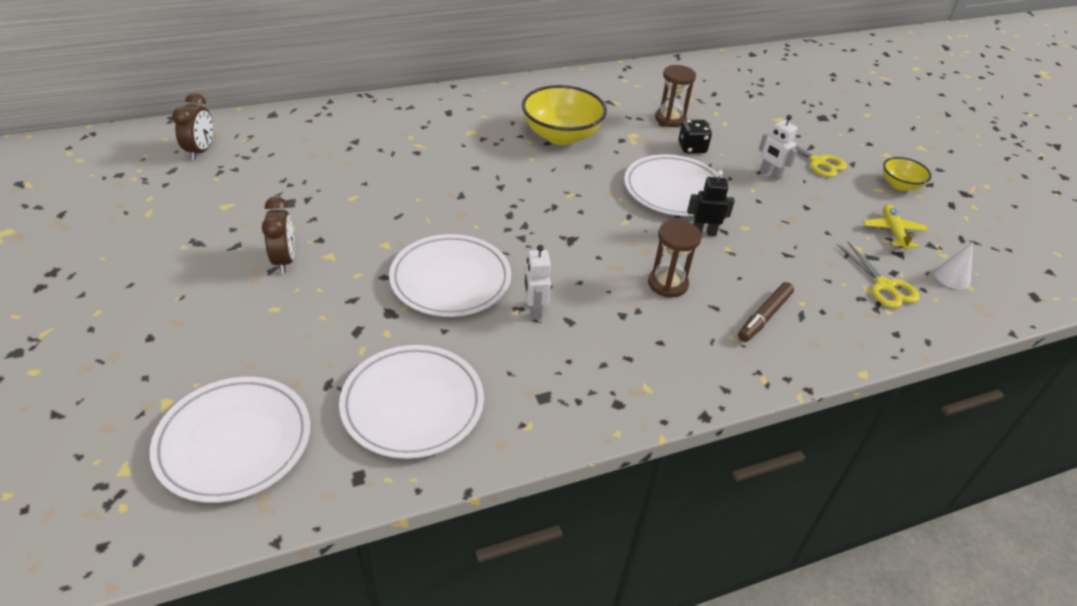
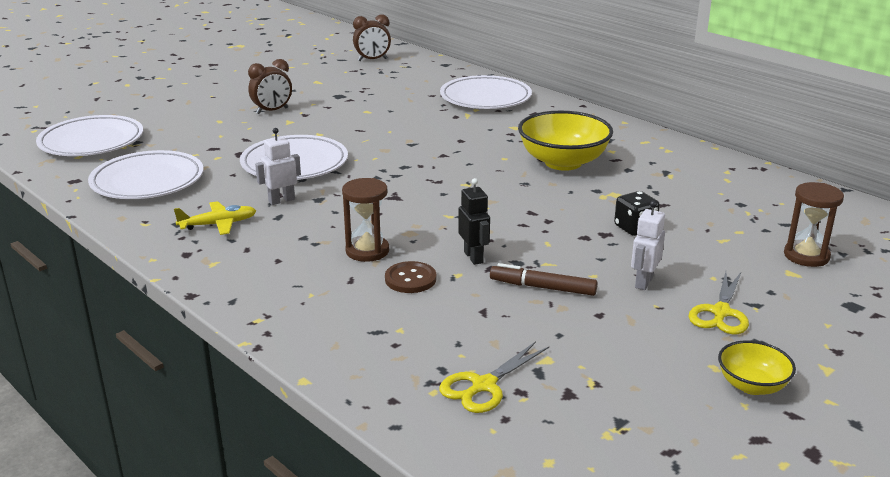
camera: 70 degrees right, 15 degrees down
white plate [624,154,722,216] -> white plate moved to [440,75,532,109]
brown hourglass [655,65,696,127] -> brown hourglass moved to [784,182,844,267]
brown marker [738,282,794,342] -> brown marker moved to [490,263,597,296]
yellow plane [863,204,928,250] -> yellow plane moved to [174,201,256,235]
white cone [934,242,973,289] -> none
none -> brown button [385,261,437,293]

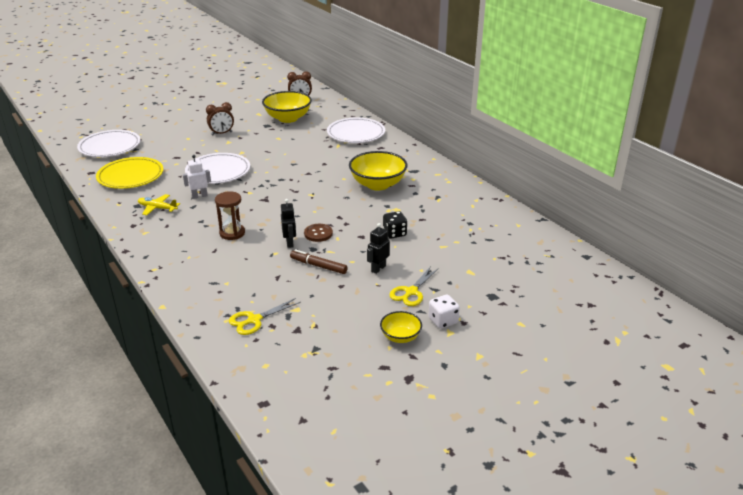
camera: 10 degrees right, 5 degrees up
white plate [88,150,204,199] -> yellow plate [96,157,164,189]
yellow plane [174,201,256,235] -> yellow plane turned 150 degrees counterclockwise [138,194,180,215]
brown button [385,261,437,293] -> brown button moved to [304,224,333,242]
white robot [631,201,665,290] -> black robot [367,223,390,274]
brown hourglass [784,182,844,267] -> none
none -> yellow bowl [262,91,312,123]
none -> white dice [428,295,460,329]

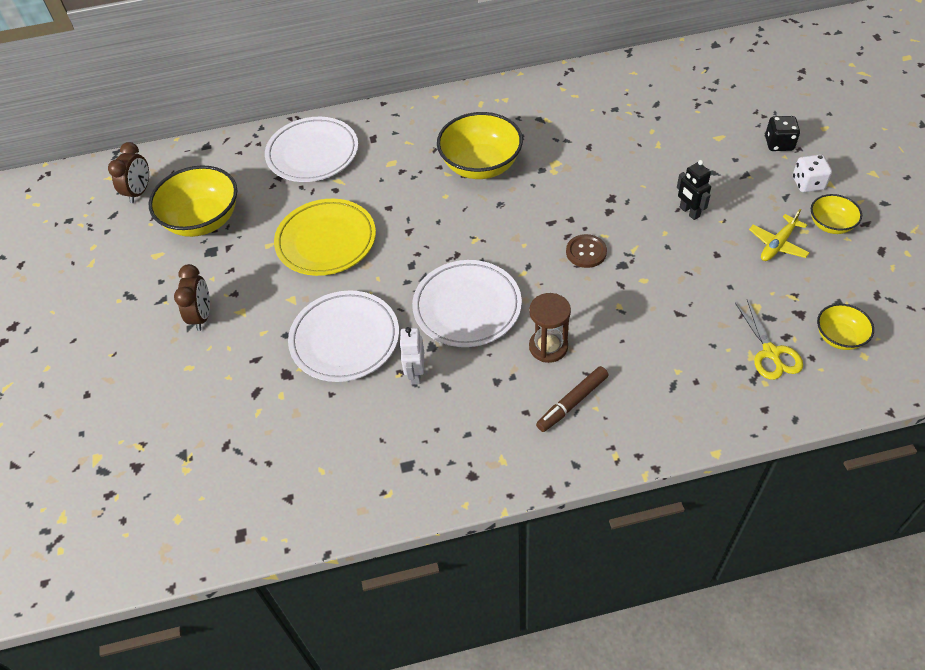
camera: 65 degrees left, 20 degrees up
white plate [77,130,140,157] -> white plate moved to [412,260,522,347]
yellow plate [96,157,164,189] -> yellow plate moved to [274,199,376,276]
yellow plane [138,194,180,215] -> yellow plane moved to [749,209,810,261]
black robot [281,199,296,248] -> none
brown marker [290,249,348,274] -> brown marker moved to [536,366,608,432]
black dice [383,211,407,239] -> black dice moved to [765,116,800,151]
yellow scissors [389,266,439,306] -> none
none -> yellow bowl [817,304,874,350]

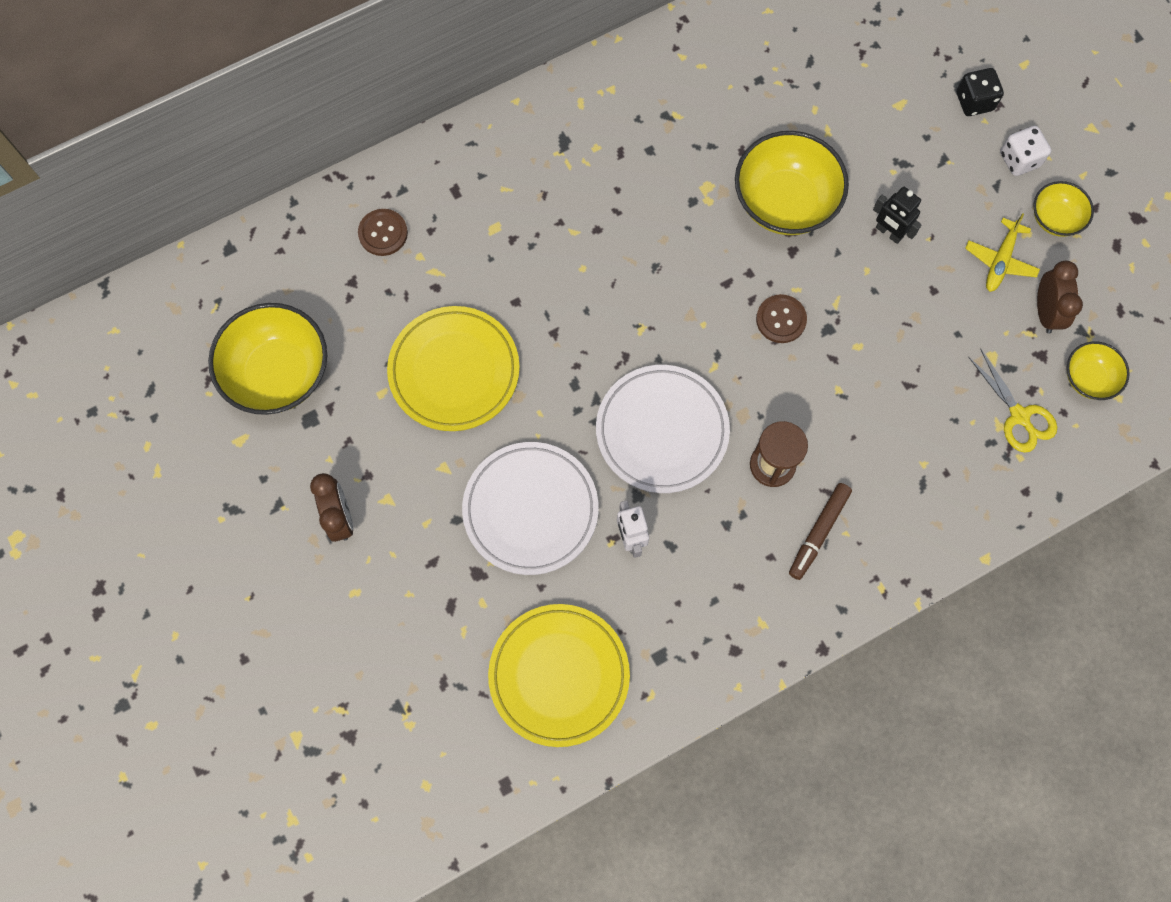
camera: 20 degrees left, 20 degrees up
brown clock [108,142,149,203] -> brown clock moved to [1037,261,1083,334]
white plate [265,117,358,182] -> brown button [358,209,408,256]
yellow bowl [437,112,523,179] -> yellow bowl moved to [735,131,849,235]
none -> yellow plate [488,604,630,747]

